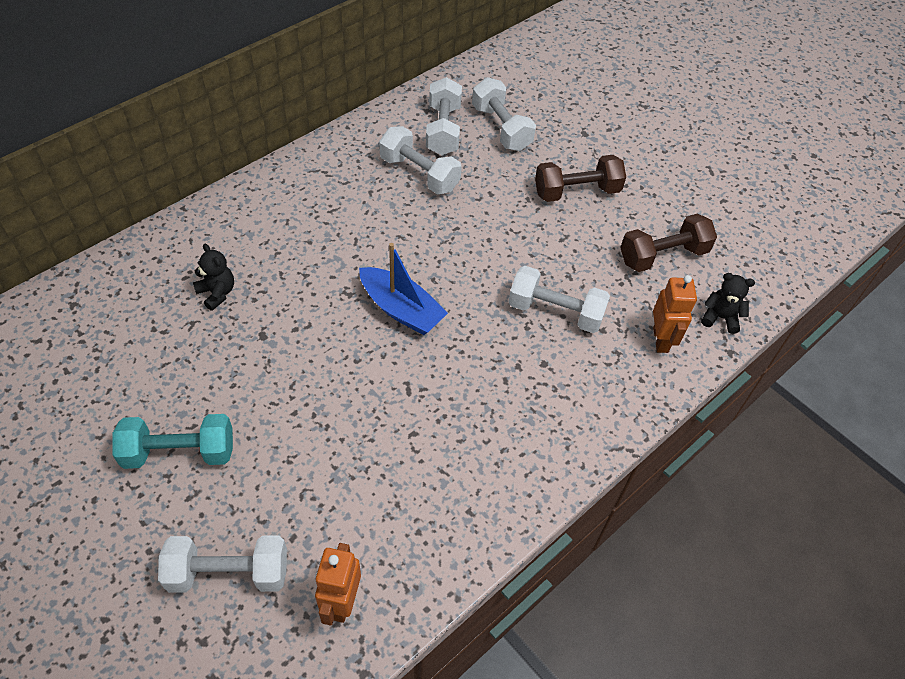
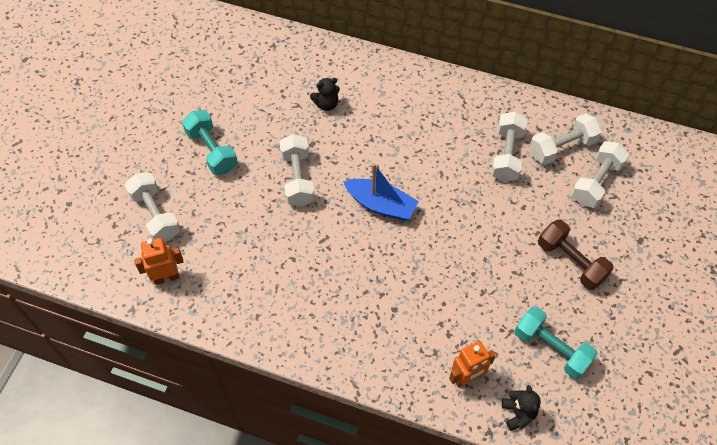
camera: 65 degrees right, 5 degrees up
black teddy bear [193,244,234,311] -> black teddy bear turned 45 degrees clockwise [310,78,340,111]
blue boat [359,243,448,335] -> blue boat turned 75 degrees counterclockwise [343,163,419,221]
white dumbbell [509,266,610,333] -> white dumbbell moved to [279,134,315,207]
brown dumbbell [620,214,717,272] -> turquoise dumbbell [515,306,598,379]

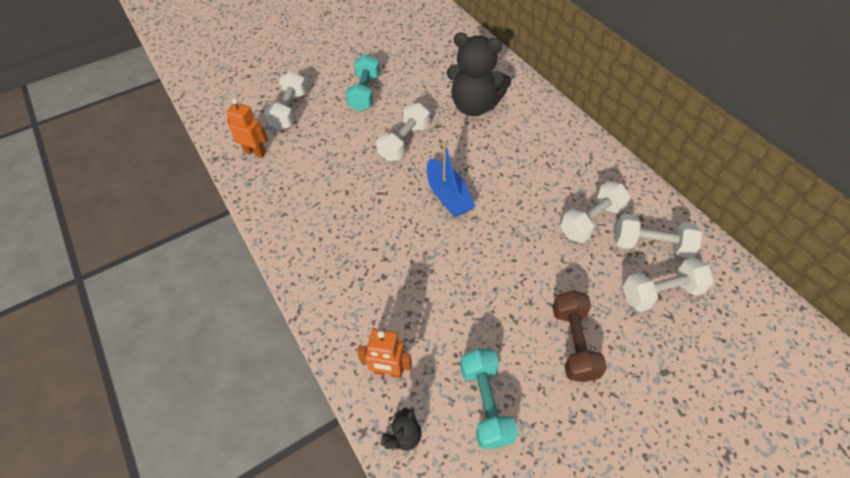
camera: 40 degrees right, 5 degrees down
black teddy bear [310,78,340,111] -> black teddy bear [446,32,511,116], size x2.23

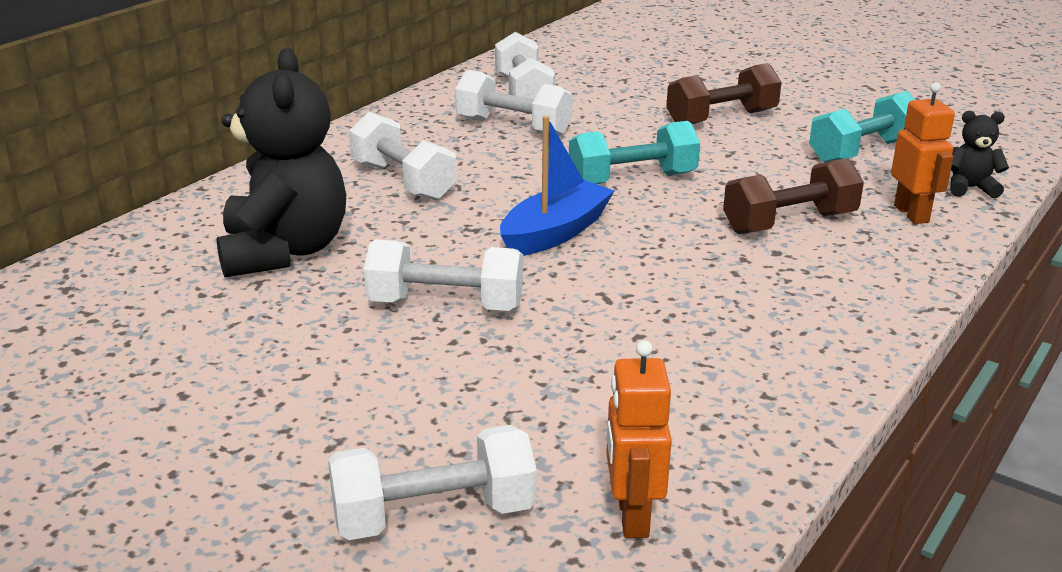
camera: 115 degrees left, 25 degrees down
turquoise dumbbell [346,54,380,111] -> turquoise dumbbell moved to [569,121,700,184]
white dumbbell [623,257,714,312] -> white dumbbell moved to [349,112,456,201]
none -> brown dumbbell [723,158,864,234]

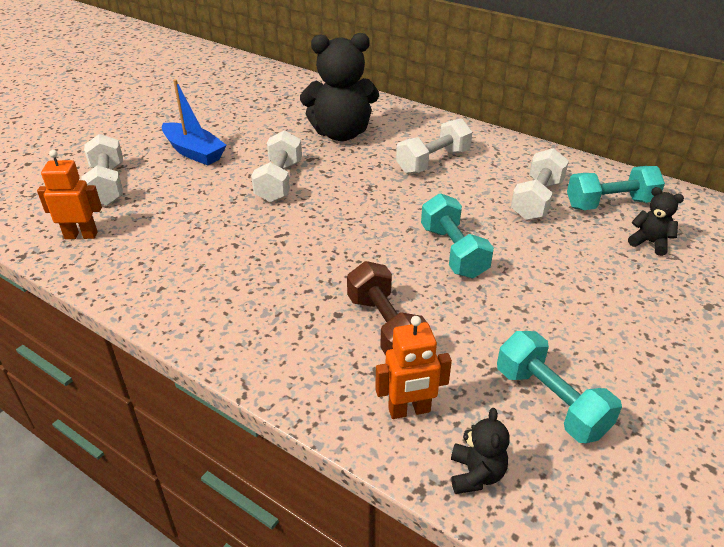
camera: 90 degrees right, 10 degrees up
white dumbbell [495,32,555,99] -> turquoise dumbbell [567,166,665,210]
blue boat [500,116,614,256] -> blue boat moved to [162,79,227,165]
brown dumbbell [666,63,782,124] -> none
none -> black teddy bear [628,187,684,256]

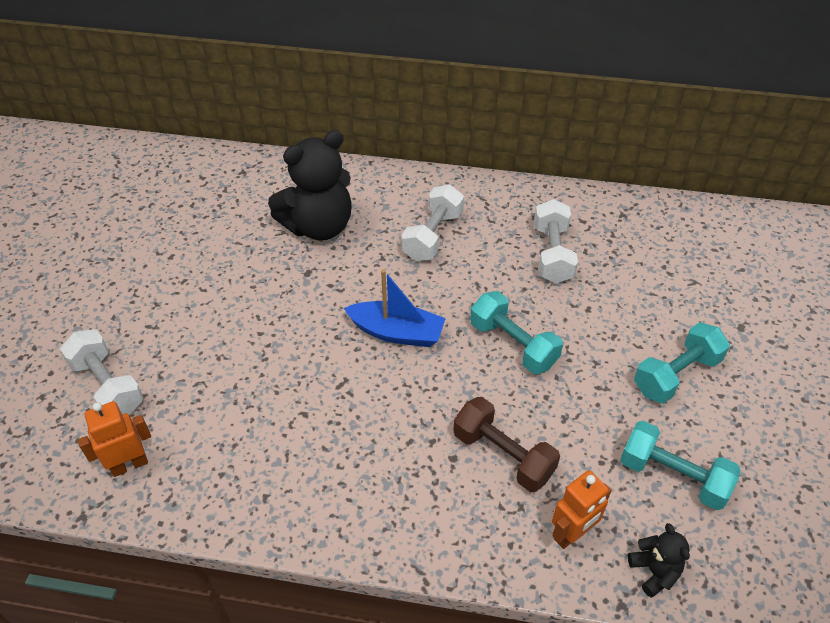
camera: 25 degrees left, 10 degrees up
blue boat [162,79,227,165] -> blue boat moved to [344,269,446,347]
white dumbbell [251,130,302,203] -> none
turquoise dumbbell [567,166,665,210] -> turquoise dumbbell moved to [634,322,730,404]
black teddy bear [628,187,684,256] -> none

